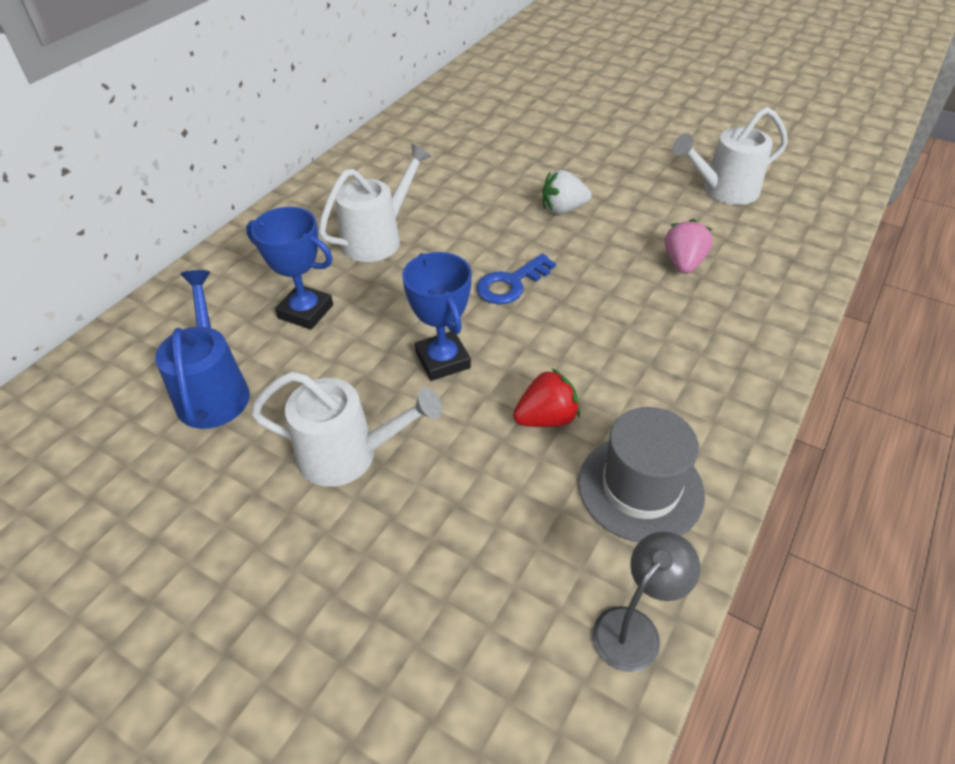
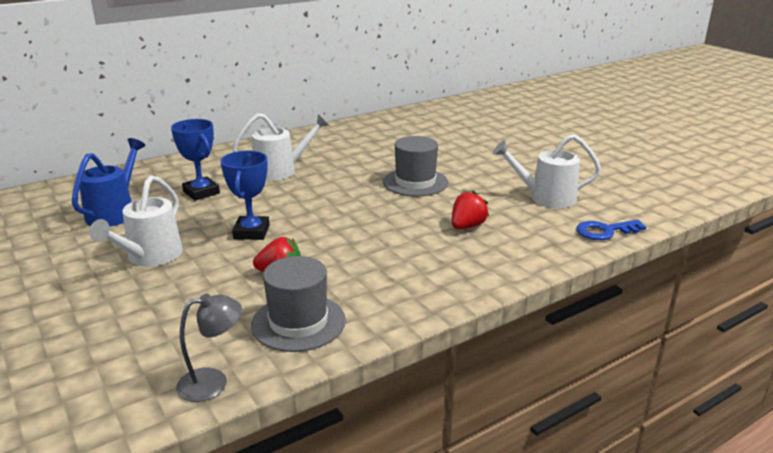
camera: 25 degrees right, 20 degrees down
white watering can [251,371,442,487] -> white watering can turned 75 degrees clockwise [89,175,183,267]
blue key [476,254,556,304] -> blue key moved to [576,220,646,240]
white strawberry [542,170,592,214] -> grey hat [383,136,448,196]
pink strawberry [665,219,713,274] -> red strawberry [452,191,489,229]

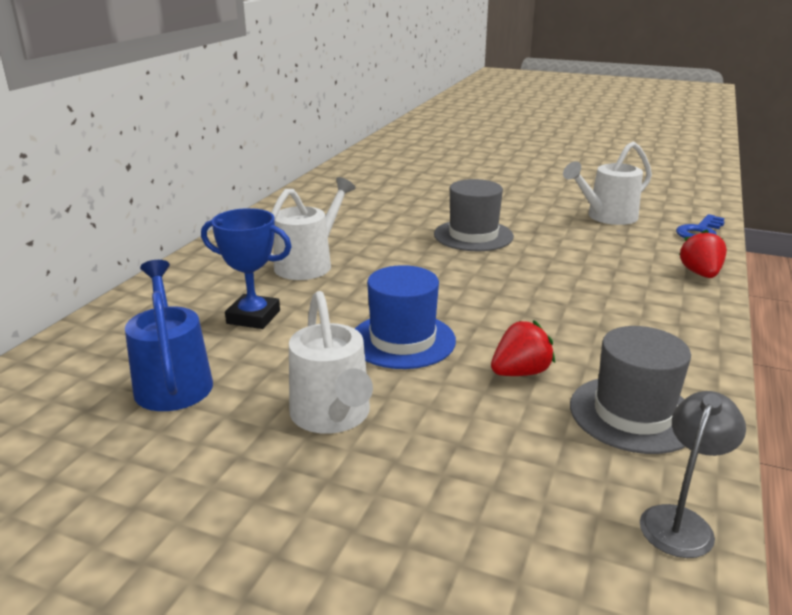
camera: 35 degrees left, 0 degrees up
blue trophy [220,151,270,240] -> blue hat [355,265,456,369]
red strawberry [452,191,489,229] -> red strawberry moved to [679,230,727,278]

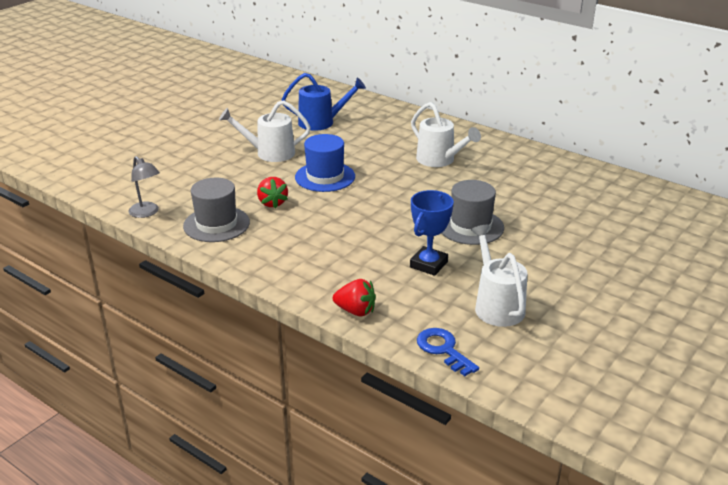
camera: 105 degrees right, 5 degrees up
blue trophy [201,208,292,329] -> blue trophy moved to [410,190,454,276]

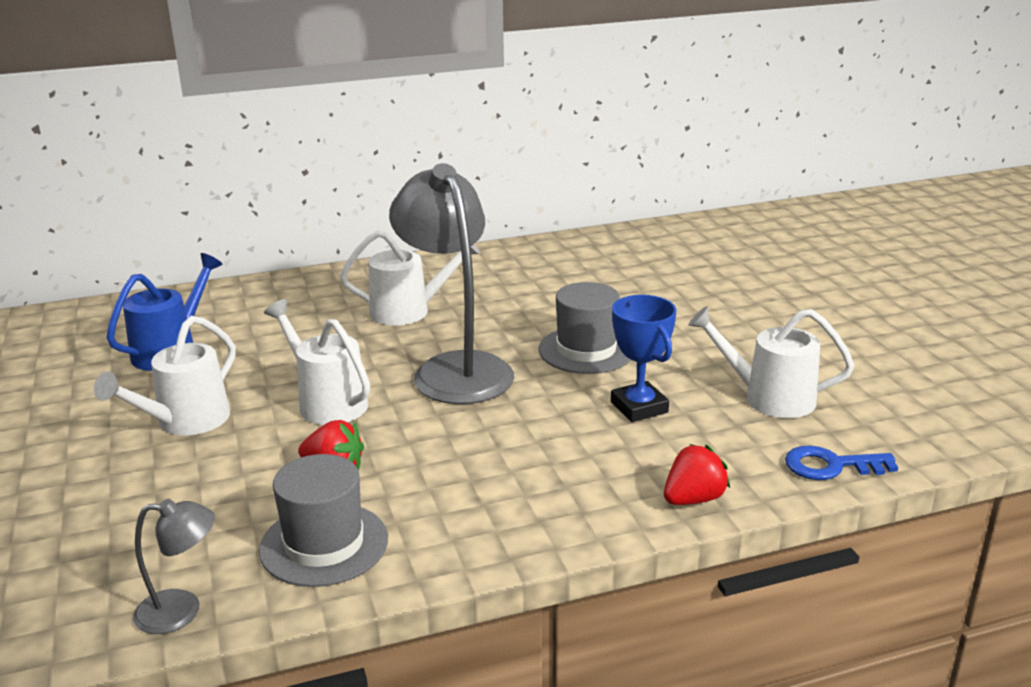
camera: 55 degrees left, 5 degrees down
blue hat [295,134,355,192] -> white watering can [264,299,370,425]
none -> grey lamp [389,163,514,404]

